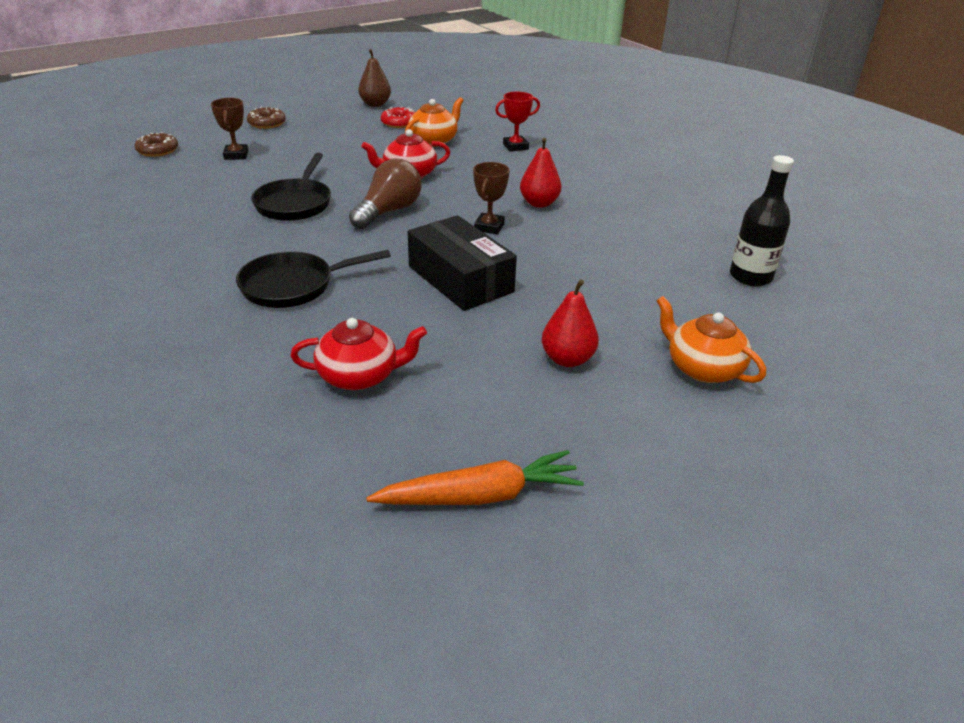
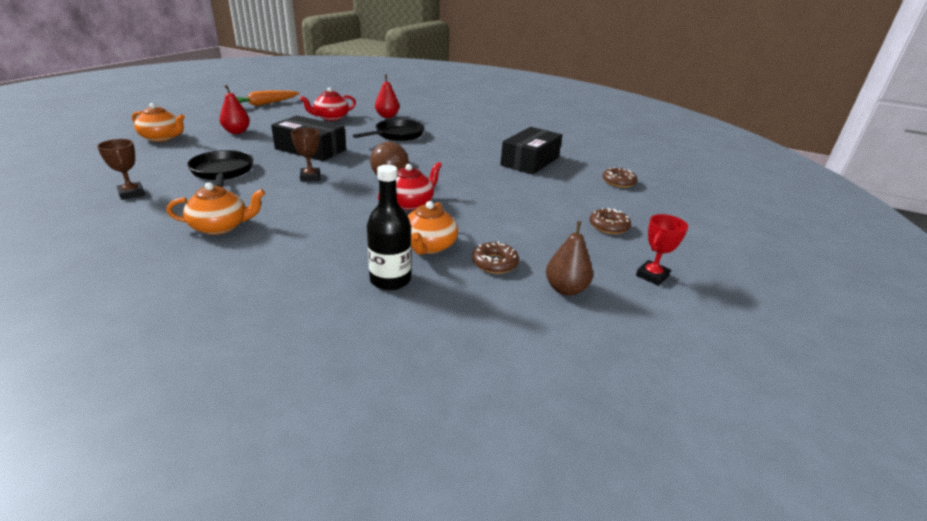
camera: 150 degrees right, 5 degrees down
brown trophy [211,98,248,160] -> brown trophy moved to [97,139,145,200]
black pan [251,153,331,221] -> black pan moved to [187,150,253,187]
red donut [381,106,415,128] -> brown donut [472,241,519,274]
red trophy [495,91,540,152] -> red trophy moved to [636,214,688,286]
red pear [520,138,562,208] -> red pear moved to [375,75,399,118]
black bottle [730,155,794,287] -> black bottle moved to [367,165,411,290]
none -> orange teapot [166,182,265,235]
none -> black box [500,127,562,175]

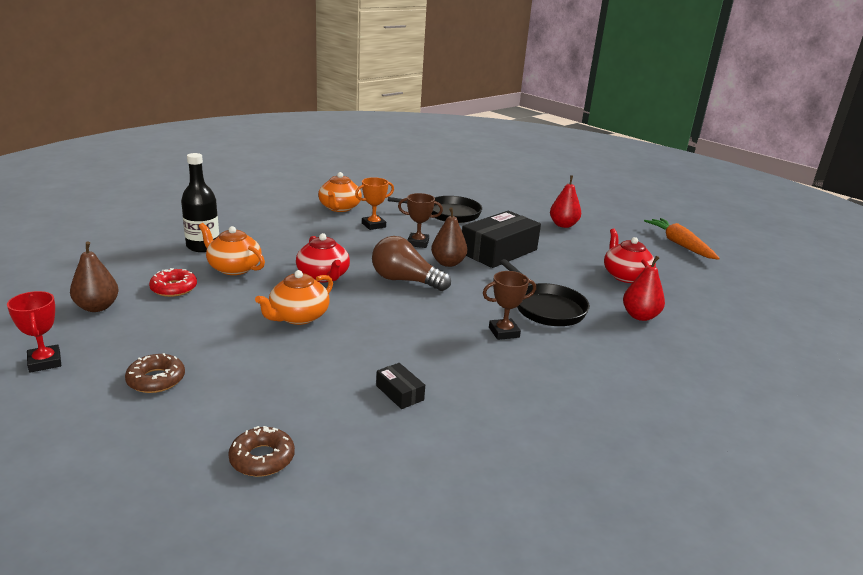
camera: 110 degrees right, 5 degrees down
brown trophy [97,139,145,200] -> brown trophy moved to [483,271,536,340]
orange teapot [132,103,185,142] -> orange teapot moved to [255,270,333,325]
brown donut [472,241,519,274] -> red donut [149,268,197,297]
black box [500,127,562,175] -> black box [376,363,425,409], size x0.44
none -> orange trophy [355,177,394,230]
none -> brown pear [431,207,467,267]

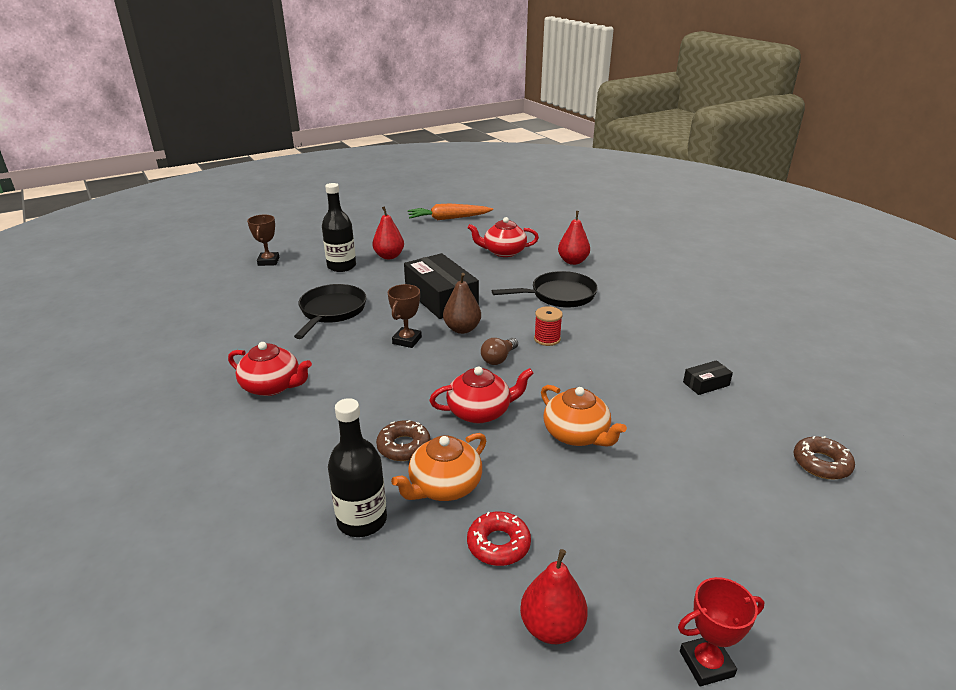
camera: 75 degrees left, 5 degrees up
brown pear [70,241,119,312] -> red pear [520,549,588,644]
brown donut [125,353,185,393] -> brown donut moved to [376,420,431,461]
orange teapot [318,172,362,212] -> red teapot [228,342,312,396]
orange trophy [355,177,394,230] -> none
brown light bulb [372,236,451,291] -> brown light bulb [481,338,518,365], size x0.57
brown trophy [483,271,536,340] -> brown trophy moved to [247,215,280,266]
none -> black bottle [322,183,356,272]
none -> red spool [534,306,563,346]

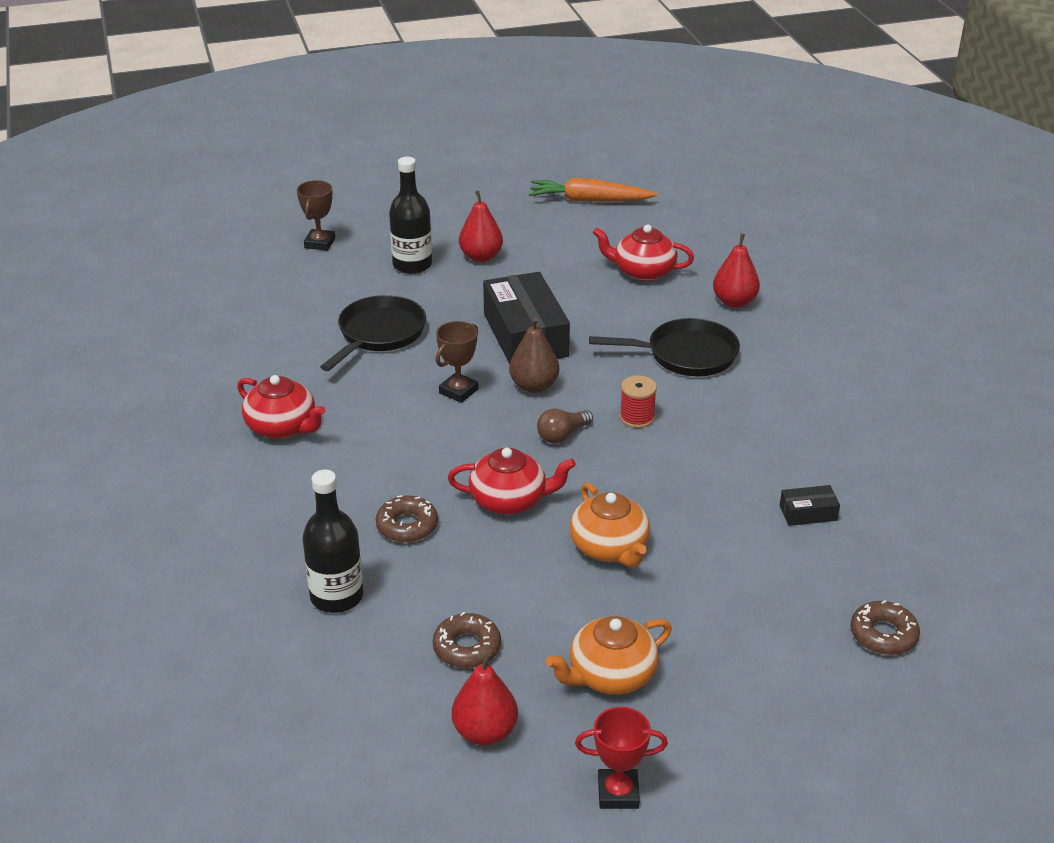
camera: 15 degrees right, 5 degrees up
orange teapot [391,433,486,501] -> orange teapot moved to [546,616,672,695]
red donut [467,512,531,566] -> brown donut [433,612,501,668]

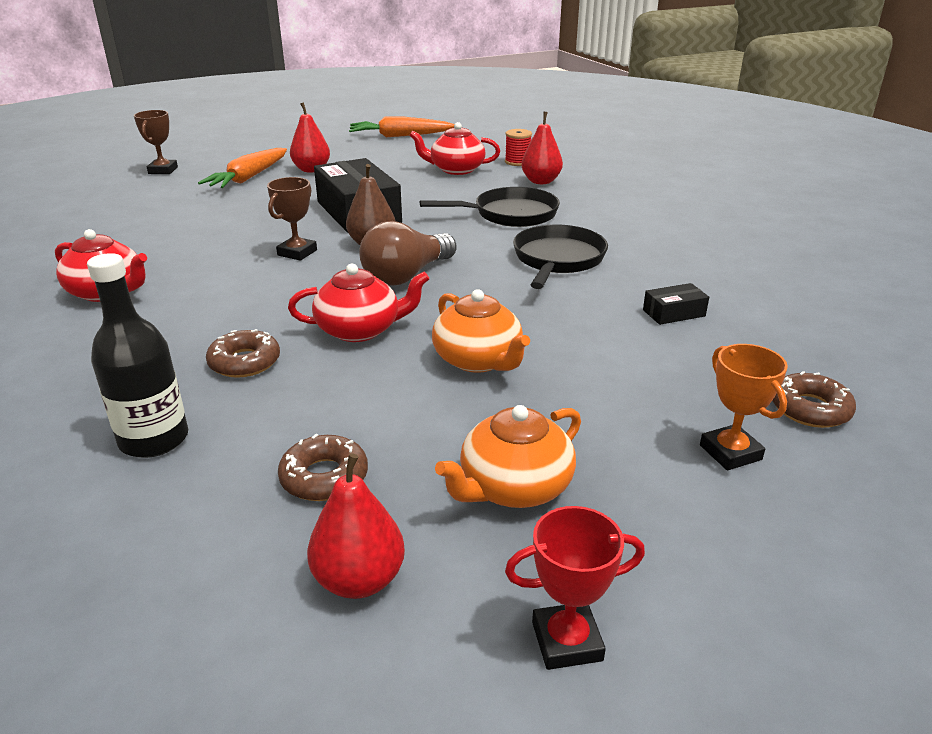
camera: 10 degrees left, 5 degrees down
black pan [320,295,426,371] -> black pan moved to [513,225,608,289]
black bottle [389,157,432,274] -> orange carrot [198,148,287,188]
brown light bulb [537,408,593,443] -> brown light bulb [359,221,456,286], size x1.75
red spool [620,375,657,428] -> red spool moved to [505,129,532,166]
none -> orange trophy [700,344,788,471]

